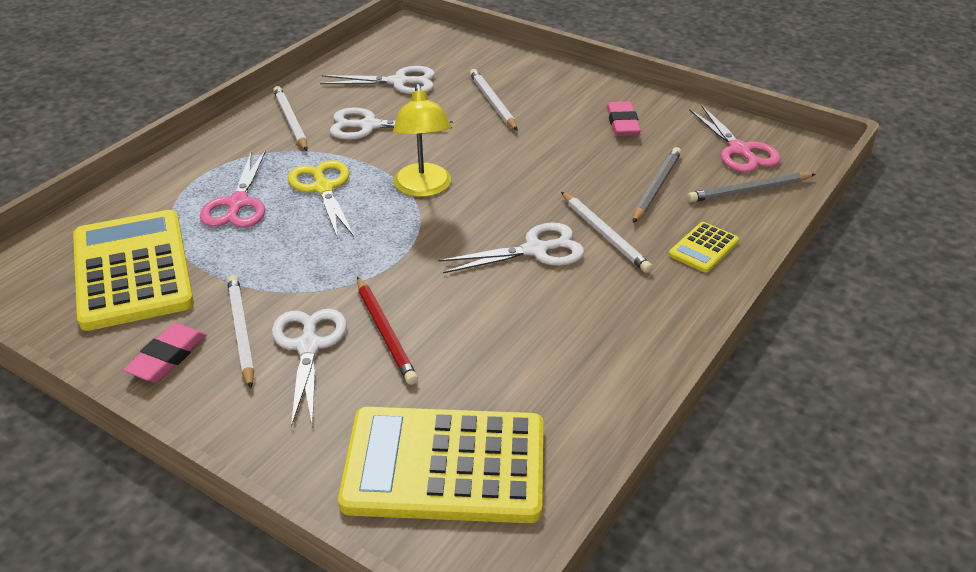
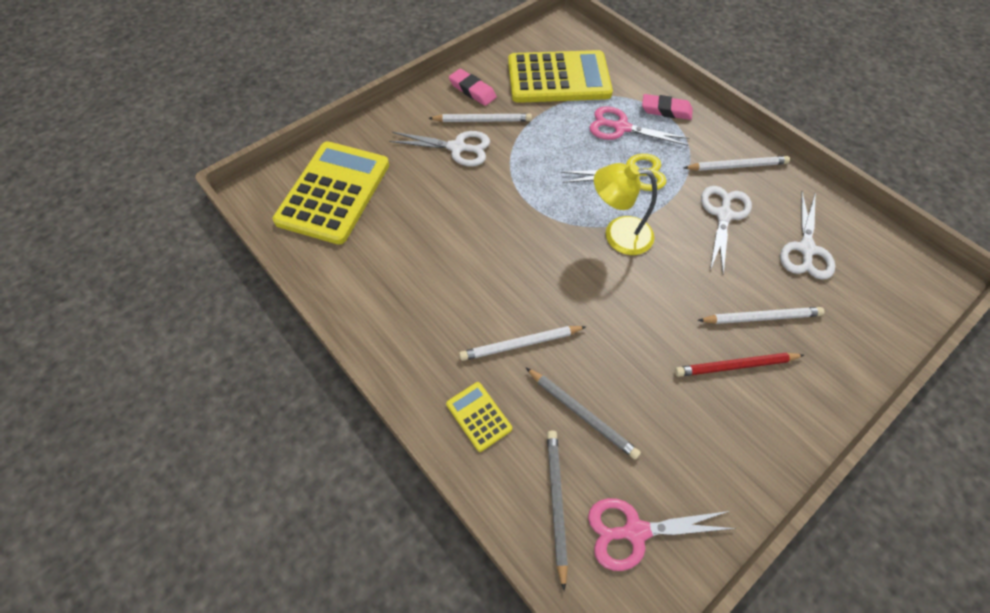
camera: 105 degrees right, 20 degrees up
red pencil [357,277,418,385] -> red pencil moved to [675,353,804,377]
white scissors [438,223,584,273] -> none
pink eraser [607,102,641,136] -> pink eraser moved to [642,94,693,120]

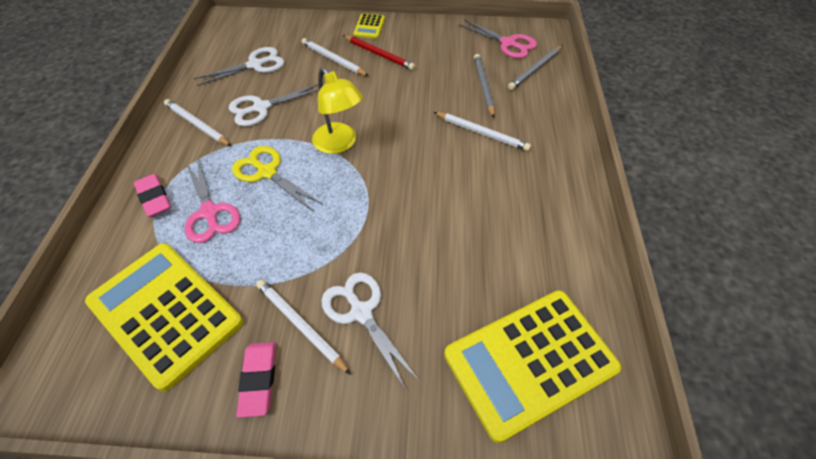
camera: 135 degrees left, 5 degrees down
yellow calculator [446,382,512,452] -> yellow calculator moved to [353,13,385,39]

